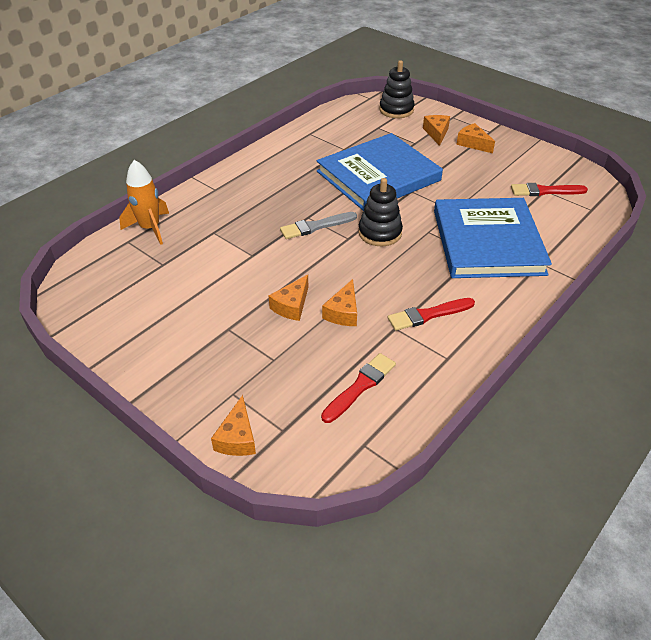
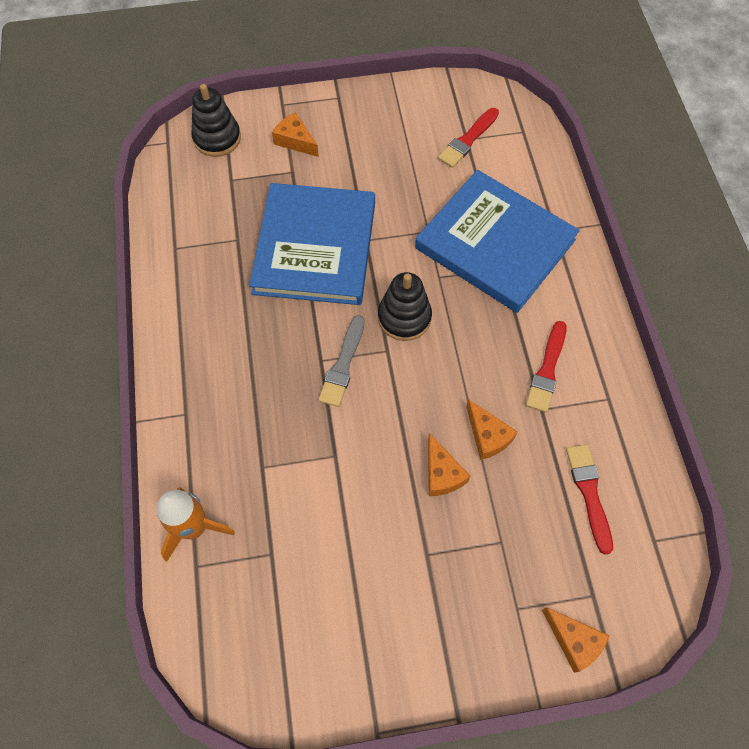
camera: 50 degrees left, 20 degrees up
orange cheese [456,123,495,153] -> none

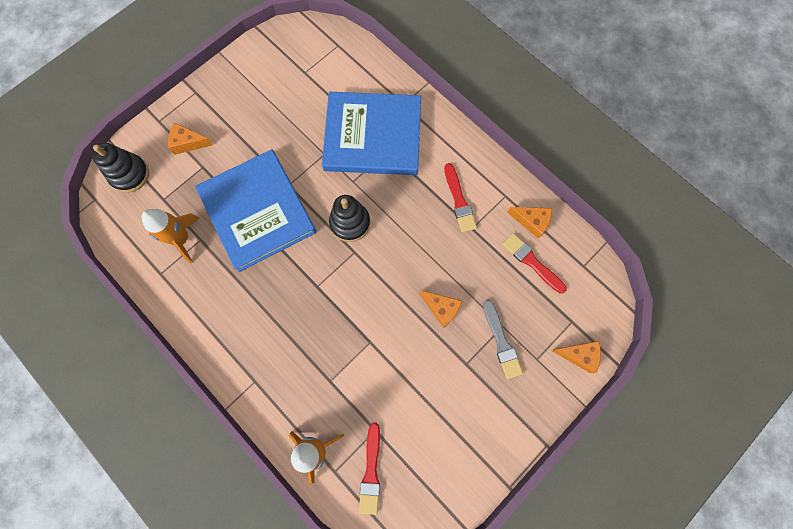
camera: 35 degrees left, 10 degrees up
grey brush [318,315,365,407] -> grey brush moved to [483,300,523,379]
red brush [438,108,499,168] -> red brush moved to [359,422,380,515]
orange cheese [466,399,518,460] -> orange cheese moved to [507,207,552,239]
none -> orange rocket [141,209,199,263]

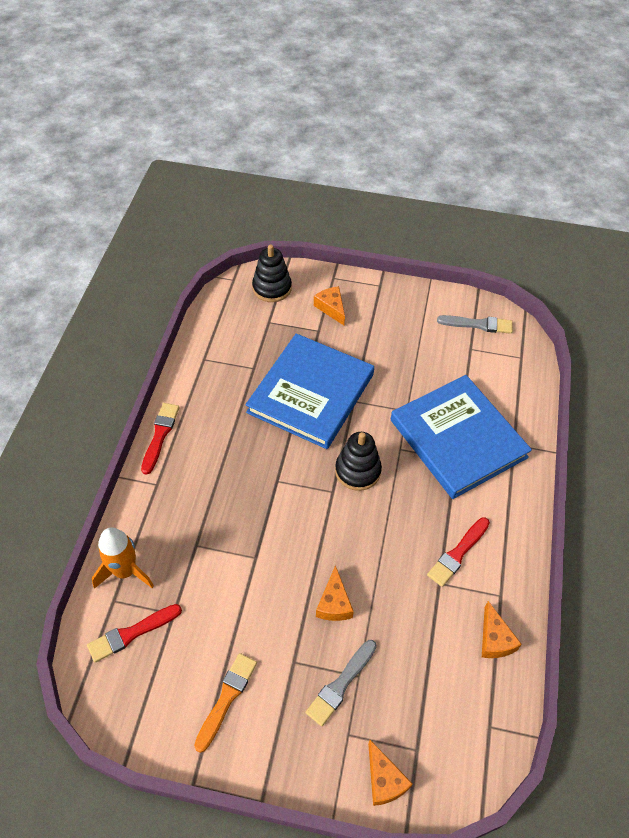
camera: 55 degrees right, 20 degrees down
orange rocket [141,209,199,263] -> none
red brush [502,233,567,294] -> red brush moved to [141,403,179,475]
none -> orange brush [194,653,257,753]
none -> grey brush [437,315,512,334]

